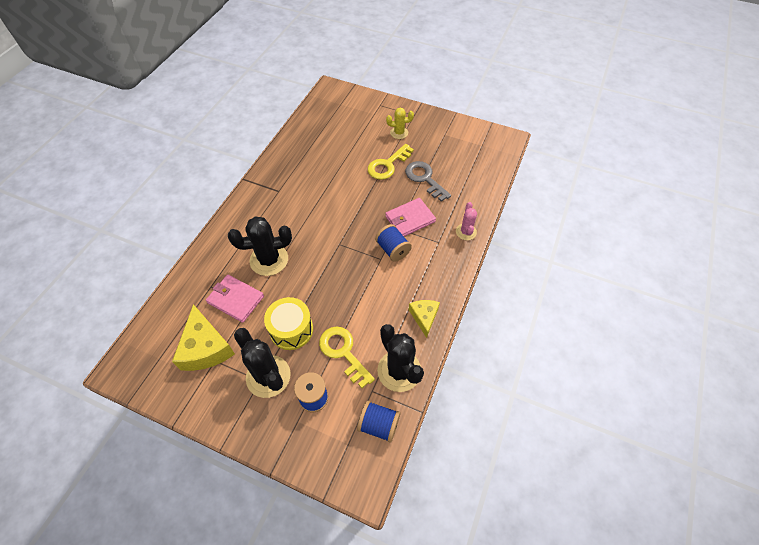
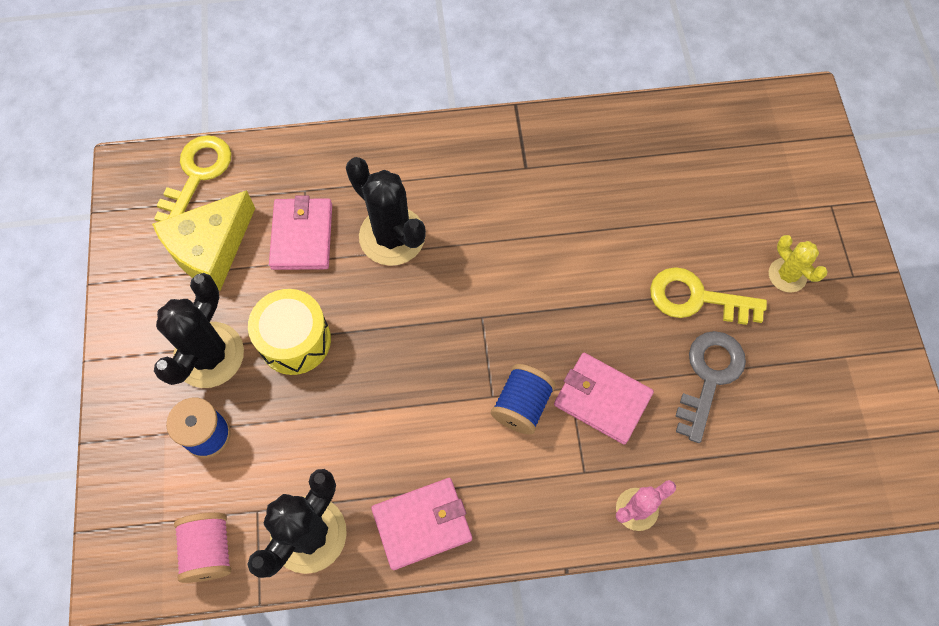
camera: 60 degrees right, 10 degrees up
yellow key [319,327,375,388] -> yellow key moved to [154,135,231,222]
blue spool [357,401,400,443] -> pink spool [174,512,231,583]
yellow cheese [409,300,440,338] -> pink wallet [371,478,472,570]

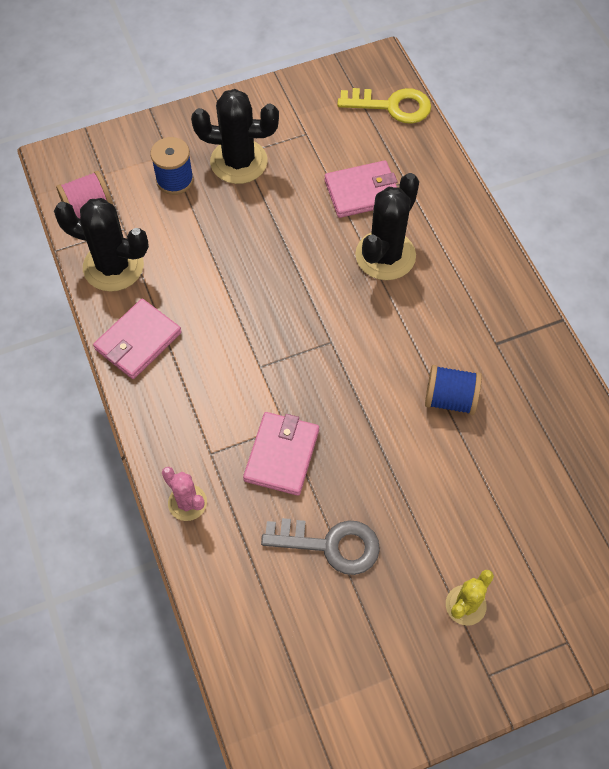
camera: 75 degrees right, 5 degrees down
yellow cheese [152,190,255,291] -> none
yellow drum [248,289,331,375] -> none
pink wallet [371,478,472,570] -> pink wallet turned 75 degrees clockwise [93,299,182,379]
blue spool [491,364,556,435] -> blue spool moved to [425,365,482,415]
yellow key [650,267,767,325] -> none

